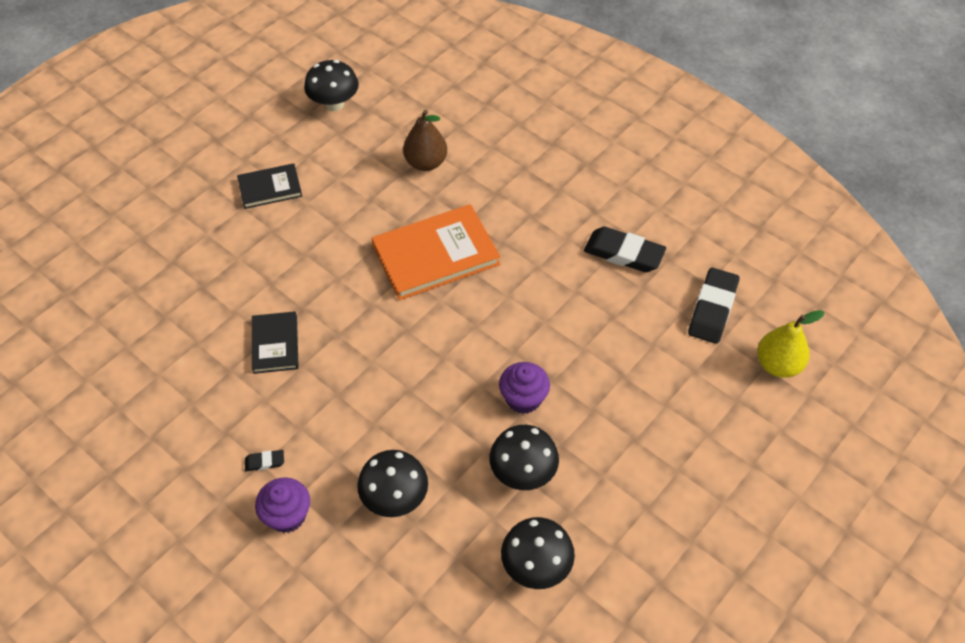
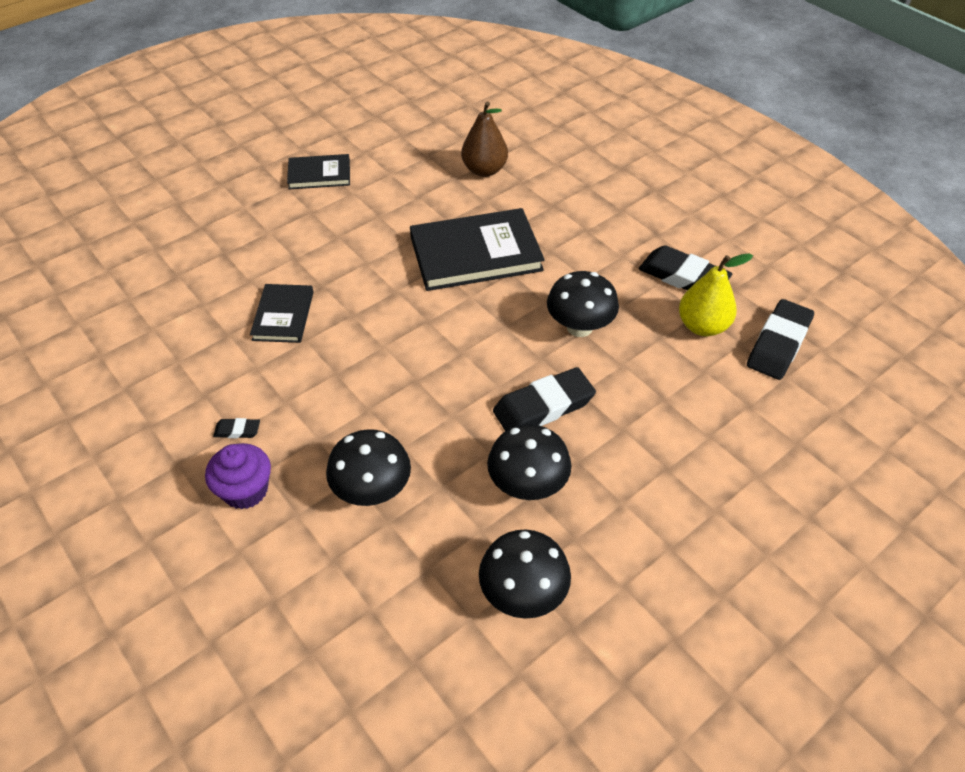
camera: 10 degrees right, 5 degrees down
black mushroom [304,60,359,111] -> black mushroom moved to [547,271,619,337]
orange book [372,204,500,300] -> black book [410,208,545,291]
purple cupcake [499,362,550,414] -> black eraser [493,367,596,431]
yellow pear [757,310,825,378] -> yellow pear moved to [679,254,753,336]

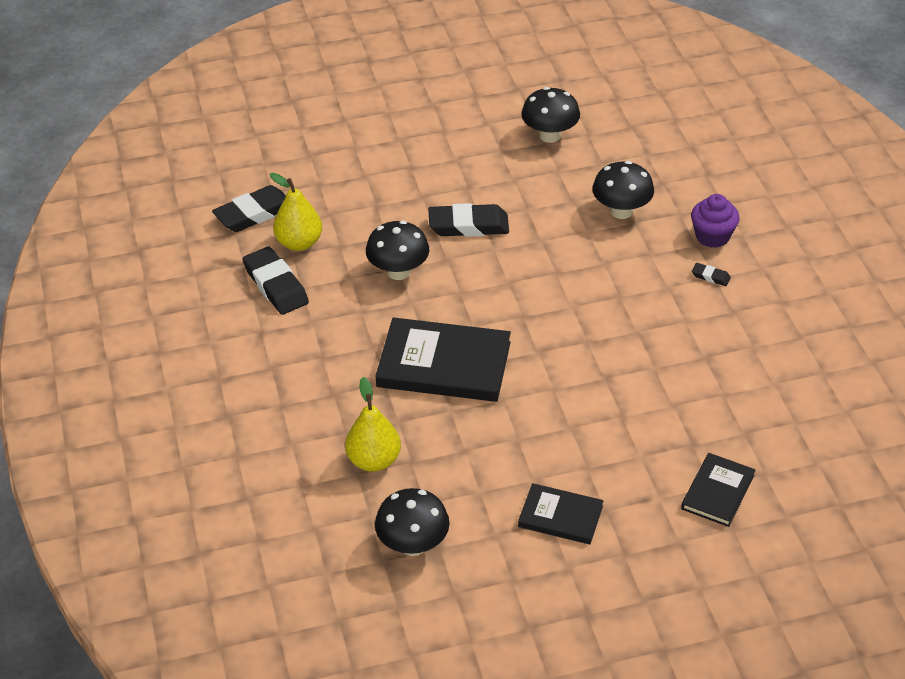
camera: 155 degrees left, 5 degrees down
black book [250,284,313,343] -> black book moved to [681,453,755,527]
brown pear [461,101,508,177] -> yellow pear [345,377,401,472]
black mushroom [487,424,572,500] -> black mushroom moved to [375,488,450,556]

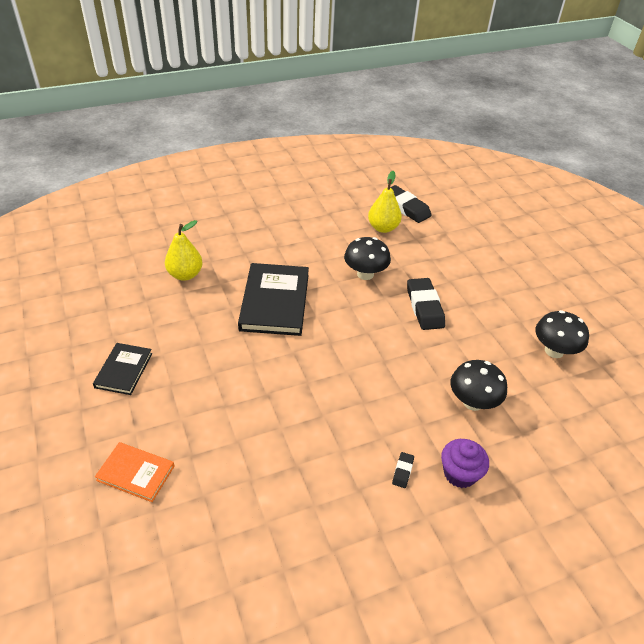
camera: 80 degrees right, 0 degrees up
black eraser [243,247,309,315] -> none
black mushroom [375,488,450,556] -> none
black book [681,453,755,527] -> orange book [95,442,175,502]

